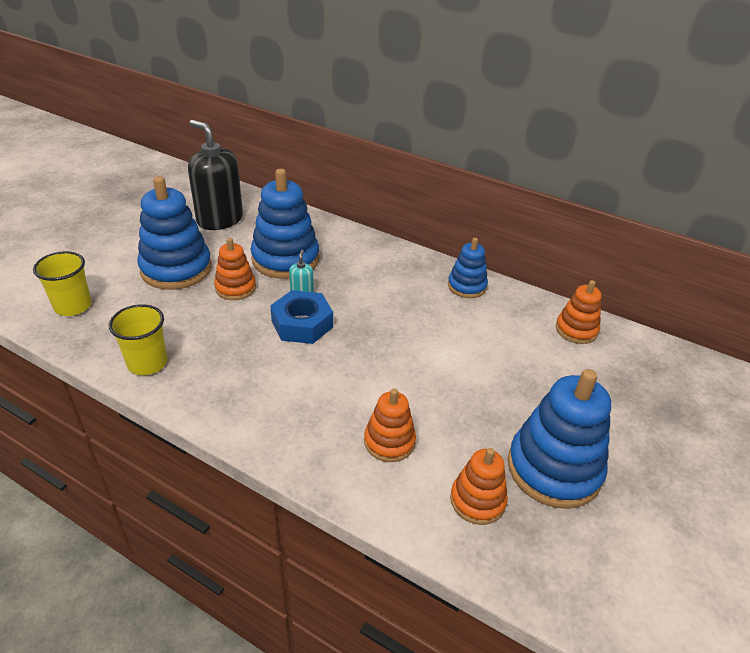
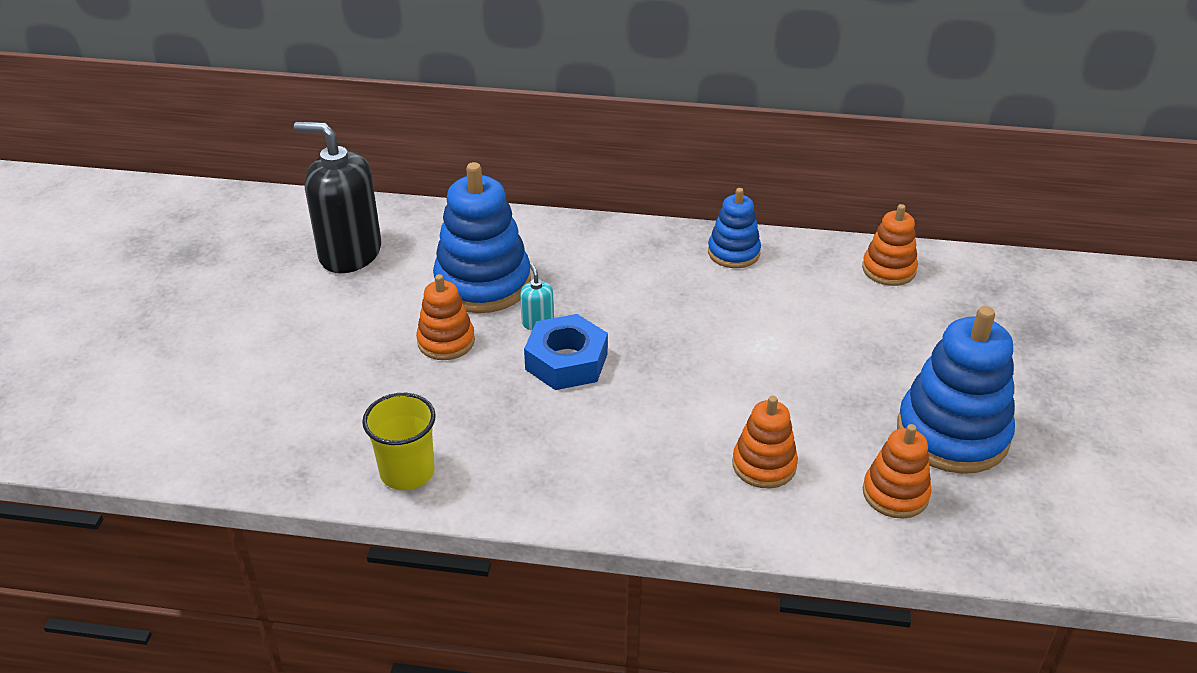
camera: 20 degrees left, 0 degrees up
yellow cup [33,251,92,316] -> none
blue stacking toy [137,176,212,290] -> none

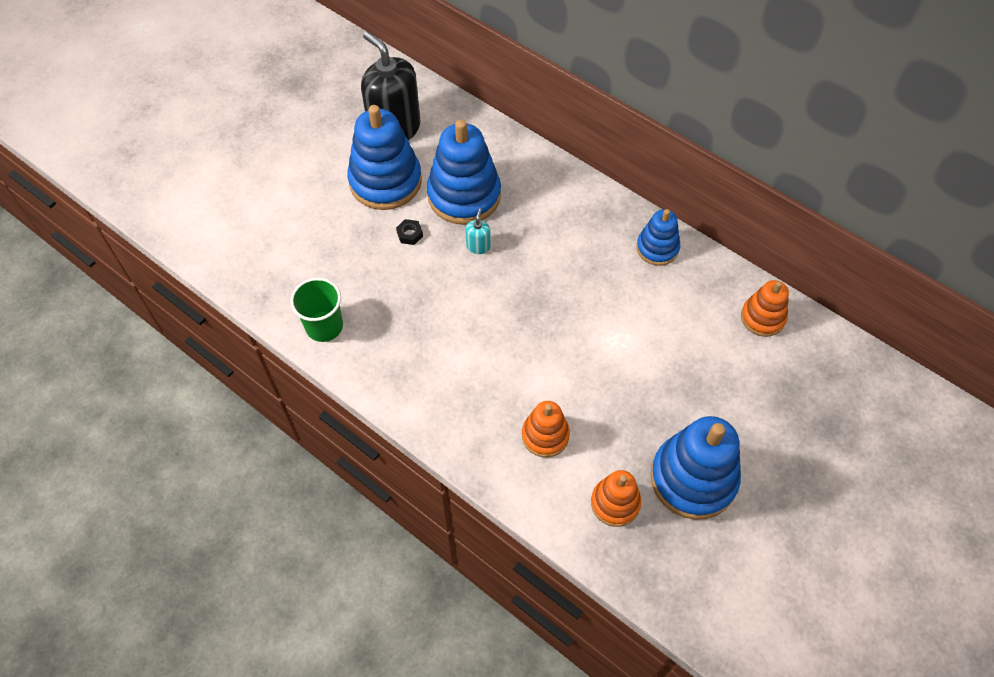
camera: 30 degrees right, 20 degrees up
yellow cup [362,393,436,490] -> green cup [290,278,343,342]
orange stacking toy [416,274,475,360] -> black nut [396,219,423,245]
blue nut [524,314,608,390] -> none
none -> blue stacking toy [347,105,422,210]

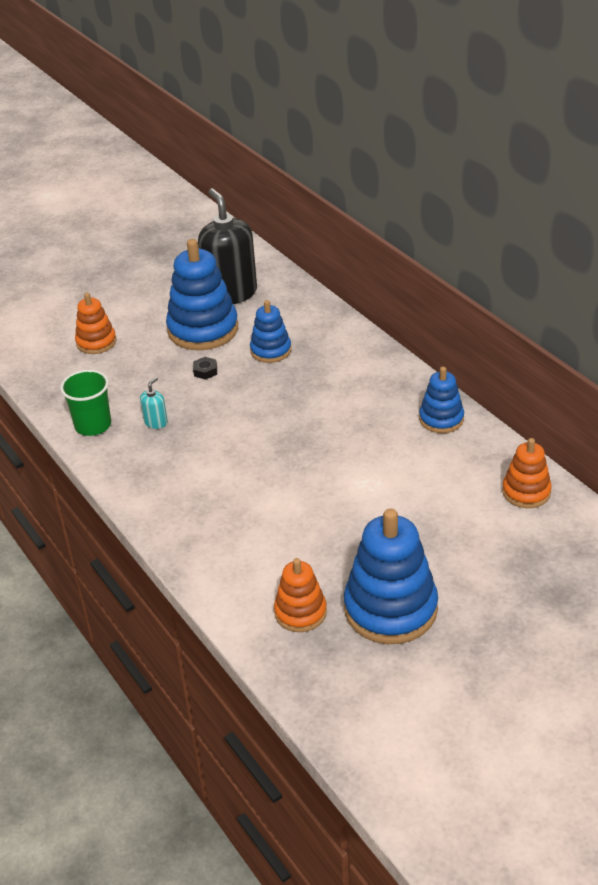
camera: 20 degrees right, 20 degrees down
blue stacking toy [427,120,501,225] -> blue stacking toy [250,300,291,363], size x0.56
turquoise soap dispenser [465,209,491,254] -> turquoise soap dispenser moved to [140,377,168,429]
orange stacking toy [522,401,570,457] -> orange stacking toy moved to [75,293,116,354]

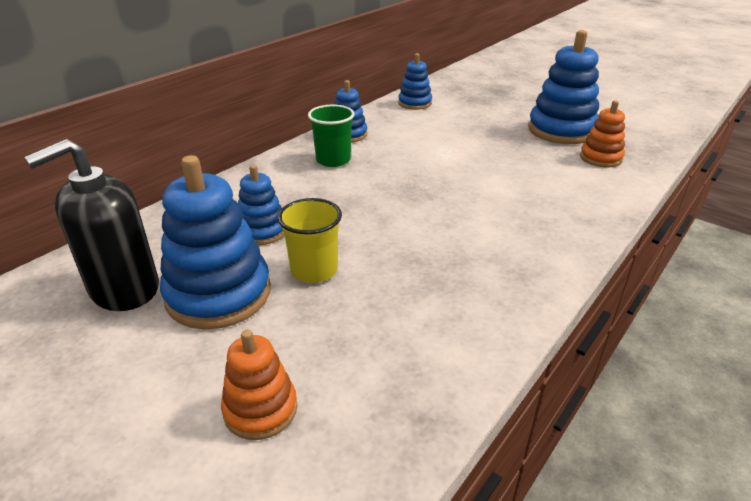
camera: 110 degrees left, 5 degrees down
green cup [60,370,111,436] -> green cup moved to [308,105,355,167]
turquoise soap dispenser [140,377,168,429] -> none
black nut [193,357,217,380] -> yellow cup [278,198,342,283]
orange stacking toy [502,438,552,508] -> blue stacking toy [398,53,432,110]

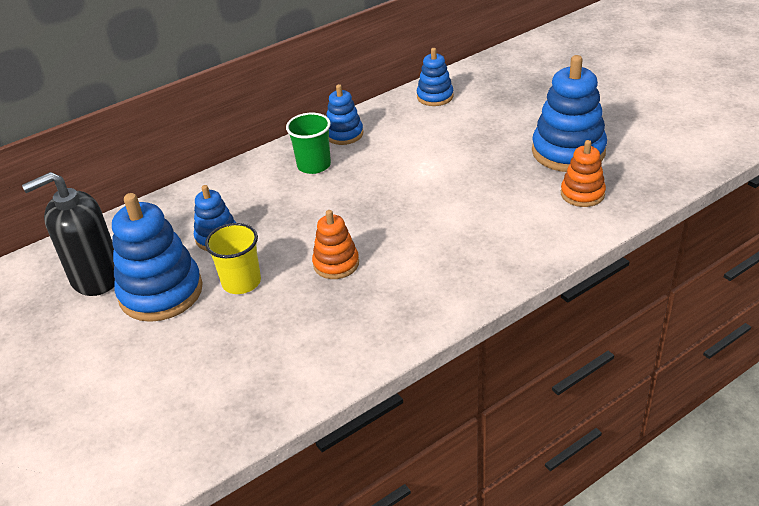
camera: 20 degrees right, 5 degrees up
orange stacking toy [221,330,298,440] -> orange stacking toy moved to [312,210,359,279]

